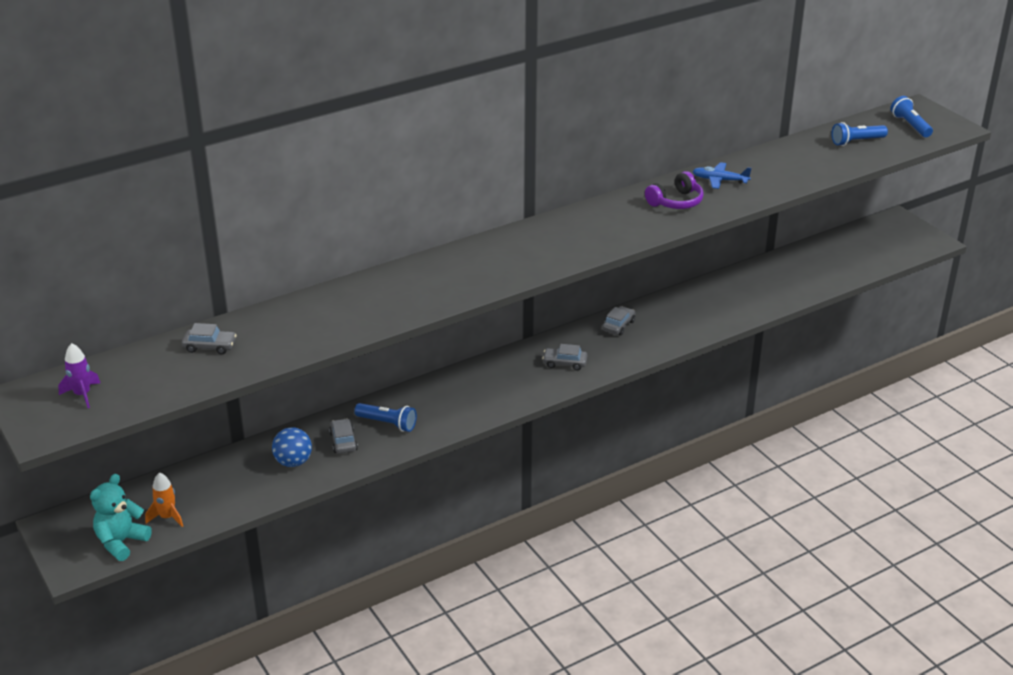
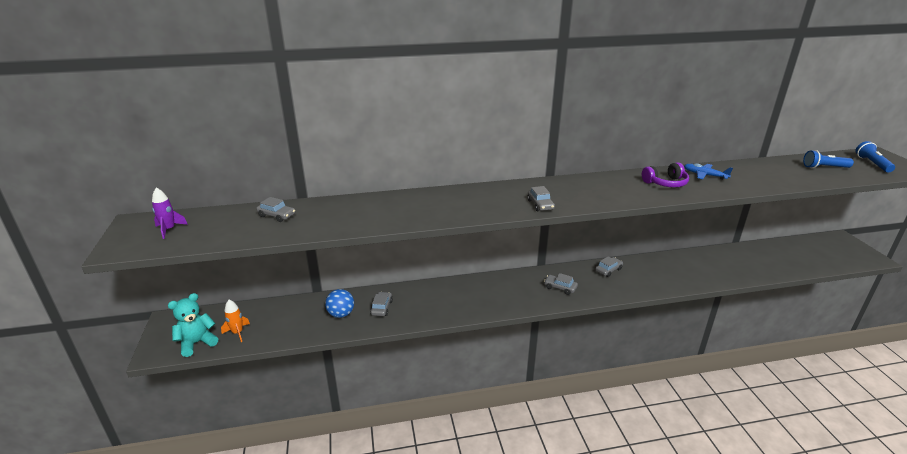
camera: 20 degrees right, 5 degrees down
blue flashlight [354,403,417,432] -> none
none -> grey car [527,186,555,211]

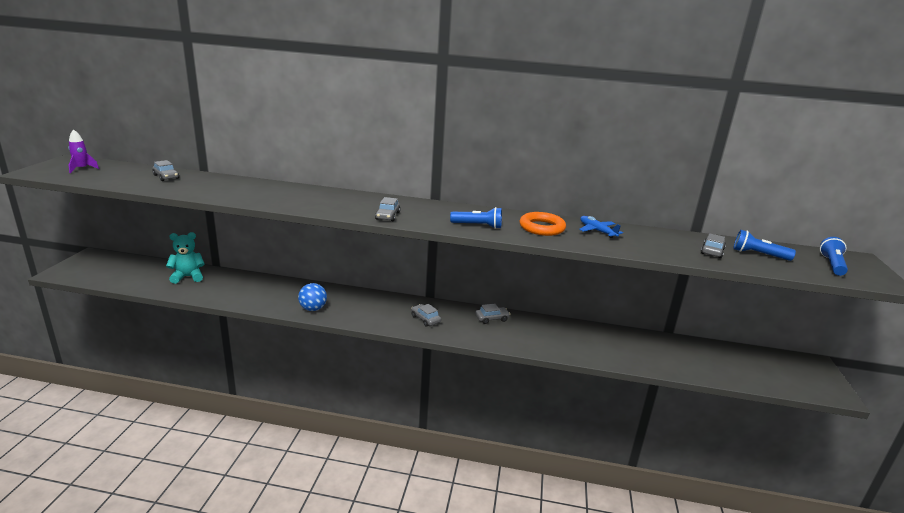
camera: 20 degrees right, 5 degrees down
turquoise teddy bear [168,293,218,357] -> turquoise teddy bear moved to [166,232,205,284]
orange rocket [221,300,250,342] -> none
blue ball [325,289,354,318] -> blue ball moved to [298,283,327,311]
grey car [370,292,393,316] -> grey car moved to [701,233,726,258]
purple headphones [642,162,689,187] -> orange ring [520,212,566,236]
none -> blue flashlight [450,207,502,229]

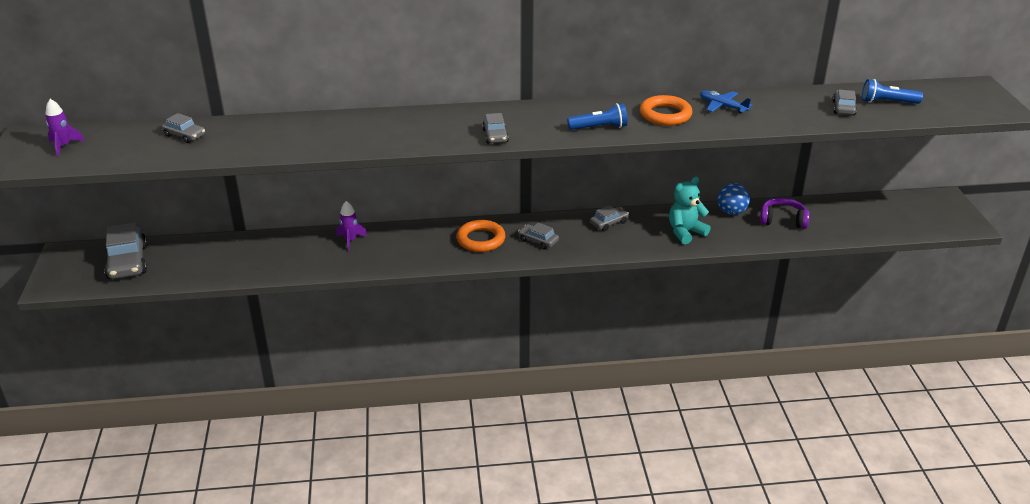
camera: 15 degrees left, 10 degrees up
turquoise teddy bear [166,232,205,284] -> turquoise teddy bear moved to [669,177,711,244]
blue ball [298,283,327,311] -> blue ball moved to [717,183,750,215]
blue flashlight [820,237,848,276] -> none
none -> grey car [104,223,147,279]
none -> purple rocket [336,201,367,251]
none -> orange ring [456,220,505,252]
none -> purple headphones [760,198,810,229]

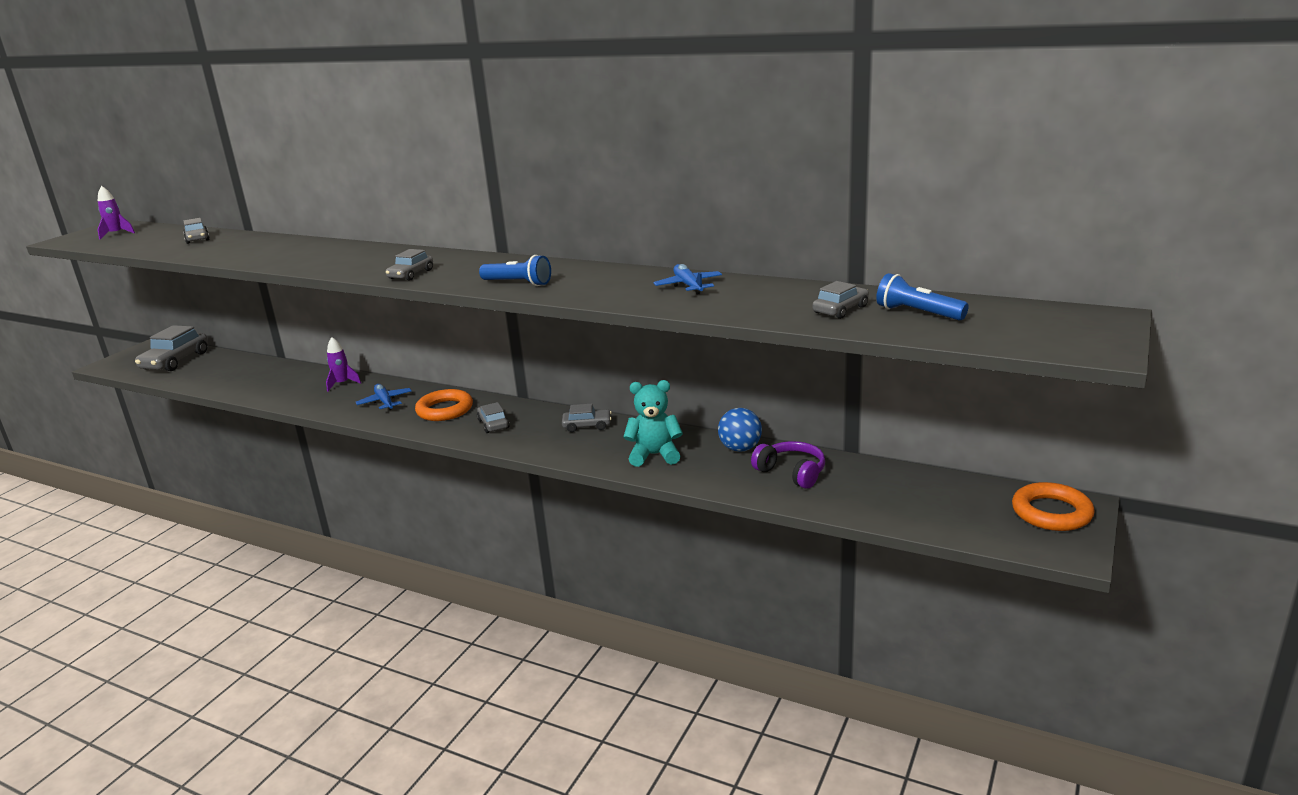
camera: 35 degrees right, 10 degrees down
orange ring [640,95,692,126] -> orange ring moved to [1012,482,1095,531]
none -> blue plane [356,384,412,410]

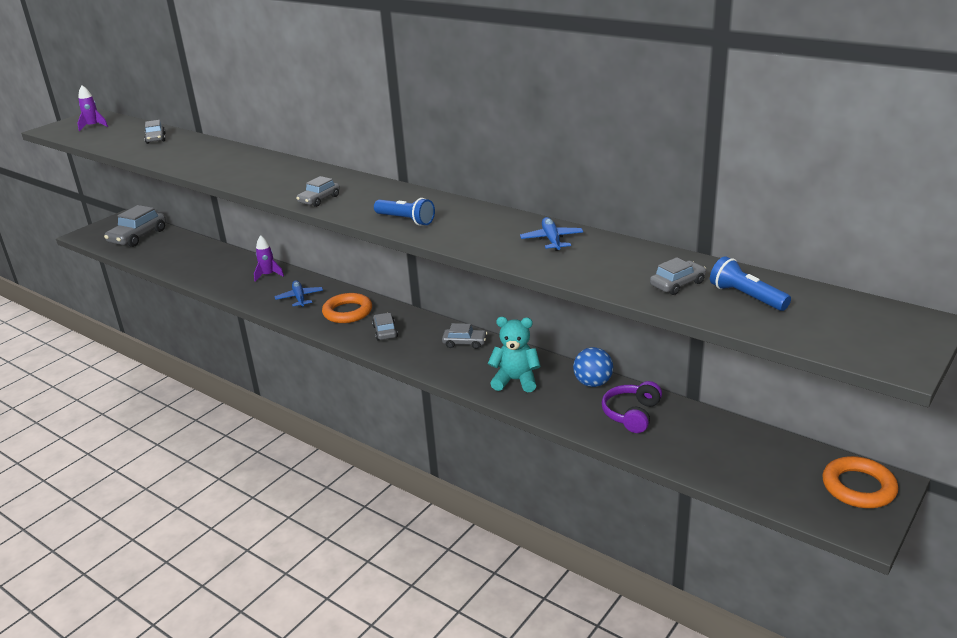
camera: 10 degrees right, 5 degrees up
purple headphones [751,441,825,489] -> purple headphones turned 120 degrees counterclockwise [602,381,662,433]

